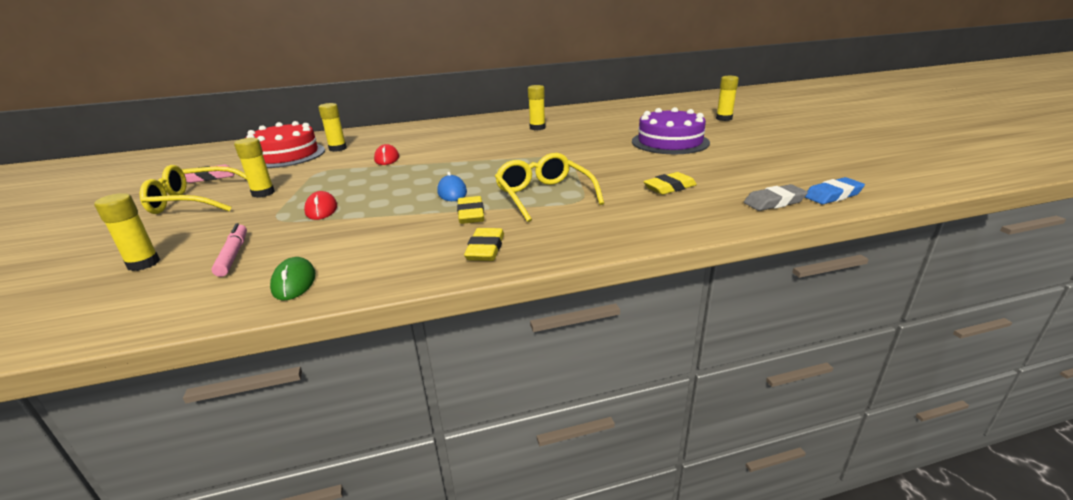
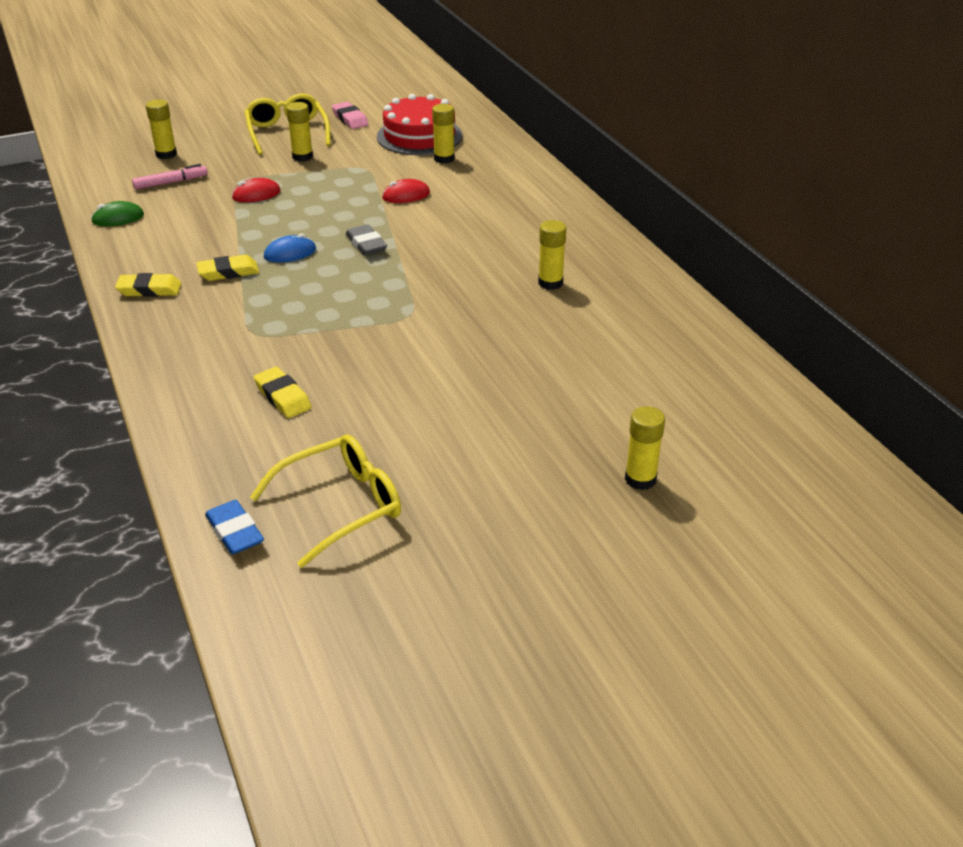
camera: 80 degrees right, 10 degrees up
yellow glasses [495,153,604,222] -> yellow glasses moved to [250,434,401,568]
purple cake [632,107,710,154] -> none
grey eraser [744,184,808,211] -> grey eraser moved to [346,224,387,256]

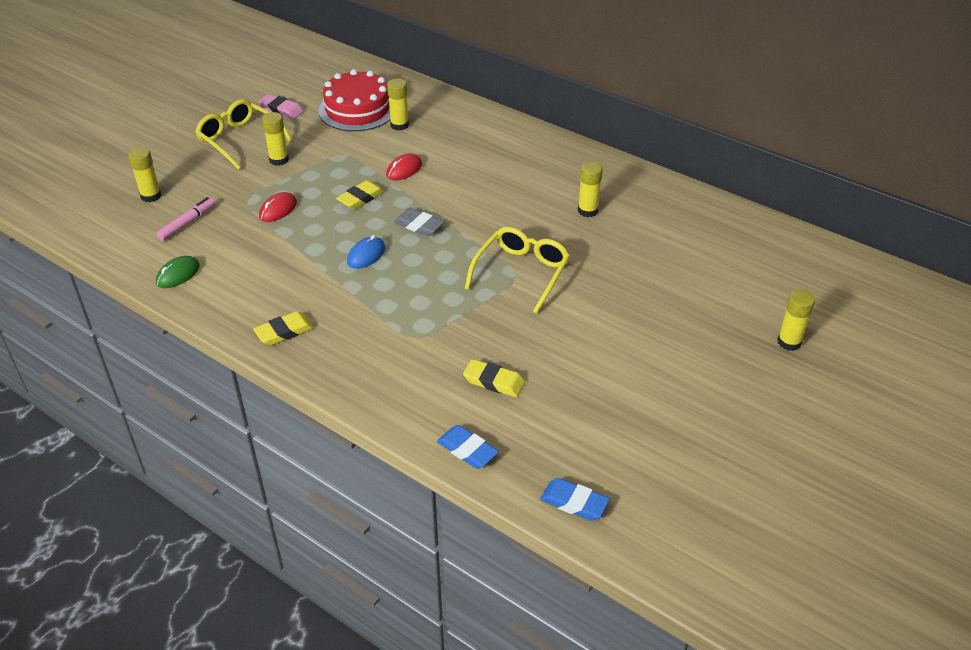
camera: 30 degrees left, 5 degrees up
yellow eraser [196,255,259,281] -> yellow eraser moved to [336,180,384,210]
yellow glasses [250,434,401,568] -> yellow glasses moved to [465,227,570,314]
none -> blue eraser [437,425,499,469]

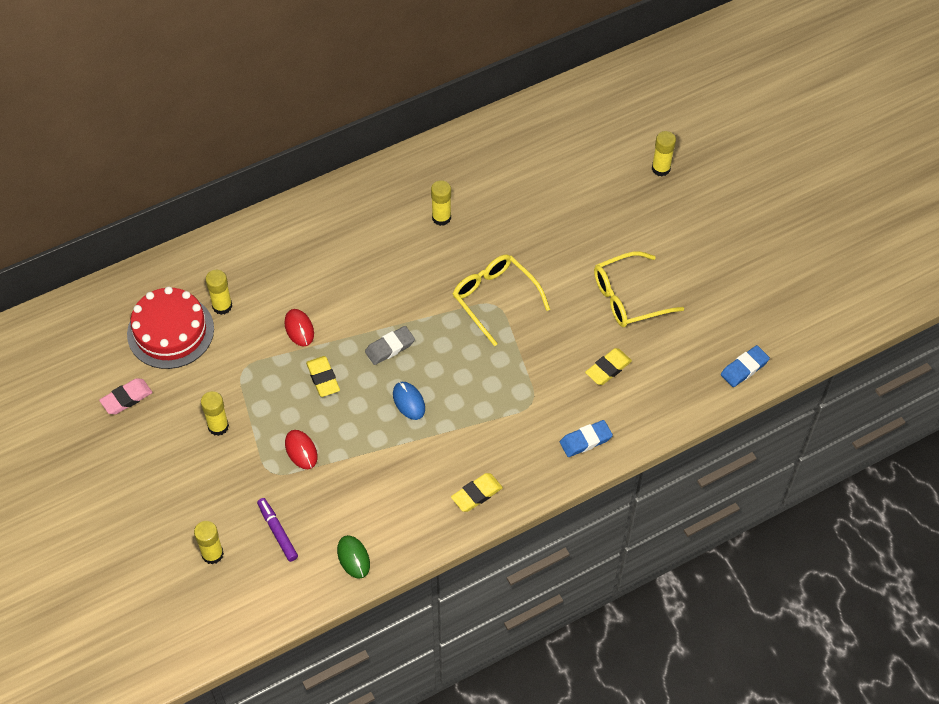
camera: 65 degrees left, 15 degrees up
pink marker [156,197,215,241] -> purple marker [257,498,298,562]
yellow glasses [195,99,292,170] -> yellow glasses moved to [594,251,684,327]
yellow eraser [253,311,314,345] -> yellow eraser turned 60 degrees clockwise [451,473,503,512]
blue eraser [437,425,499,469] -> blue eraser moved to [560,420,613,457]

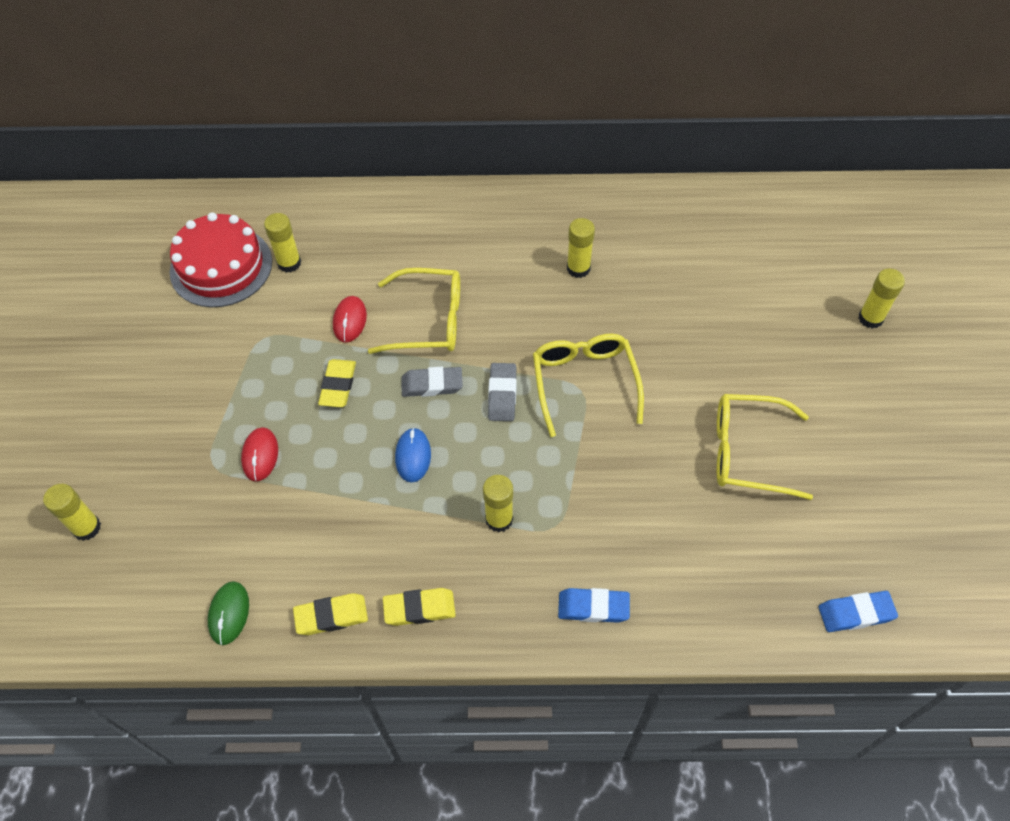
camera: 30 degrees right, 0 degrees up
pink eraser [99,378,153,414] -> none
yellow glue stick [201,391,229,436] -> yellow glue stick moved to [483,475,513,532]
purple marker [257,498,298,562] -> none
yellow eraser [585,348,632,385] -> yellow eraser moved to [293,593,368,635]
none -> yellow glasses [368,268,460,354]
none -> grey eraser [488,363,517,421]

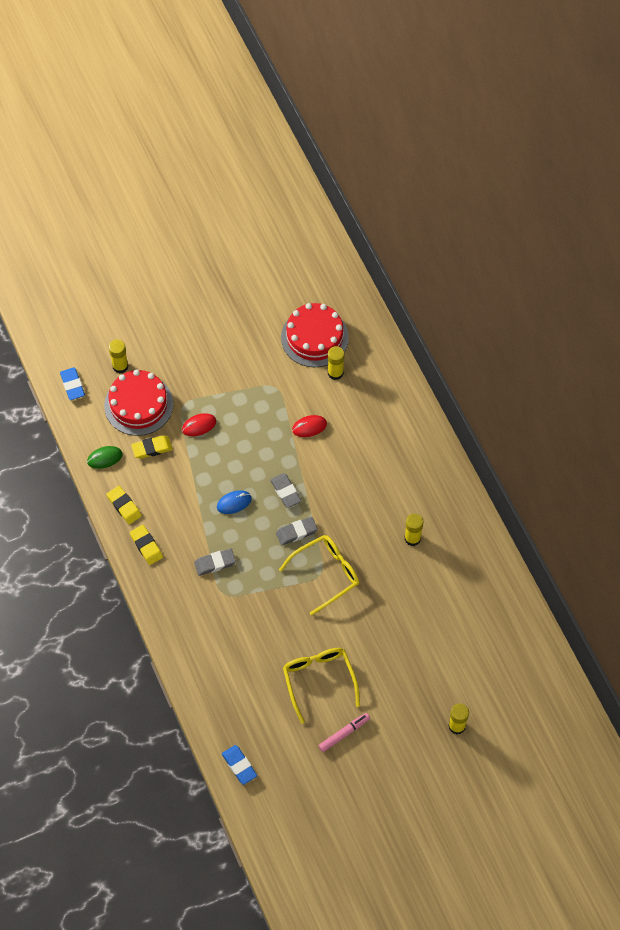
camera: 65 degrees right, 5 degrees up
yellow eraser [318,359,356,407] -> yellow eraser moved to [131,435,173,459]
yellow glasses [368,268,460,354] -> none
yellow glue stick [483,475,513,532] -> grey eraser [194,549,236,576]
blue eraser [558,588,630,623] -> blue eraser moved to [60,367,85,400]
none -> red cake [104,370,173,436]
none -> pink marker [318,713,370,752]

